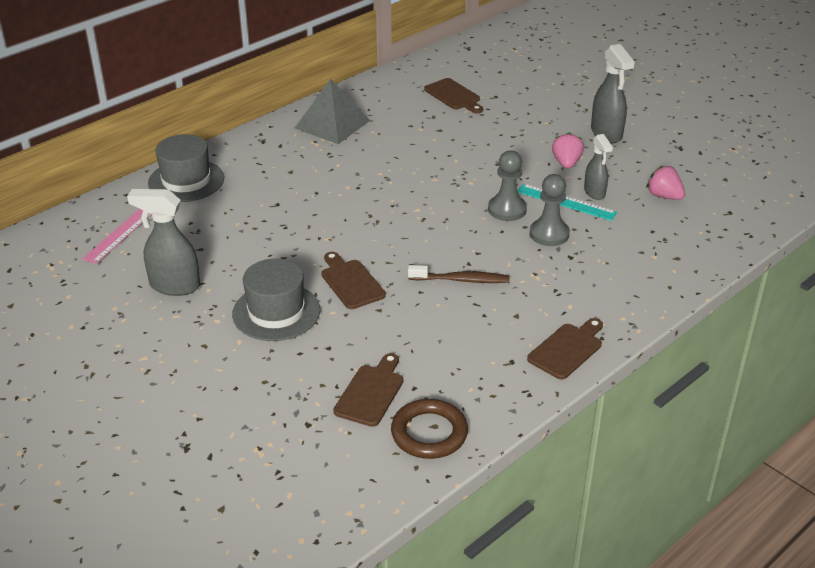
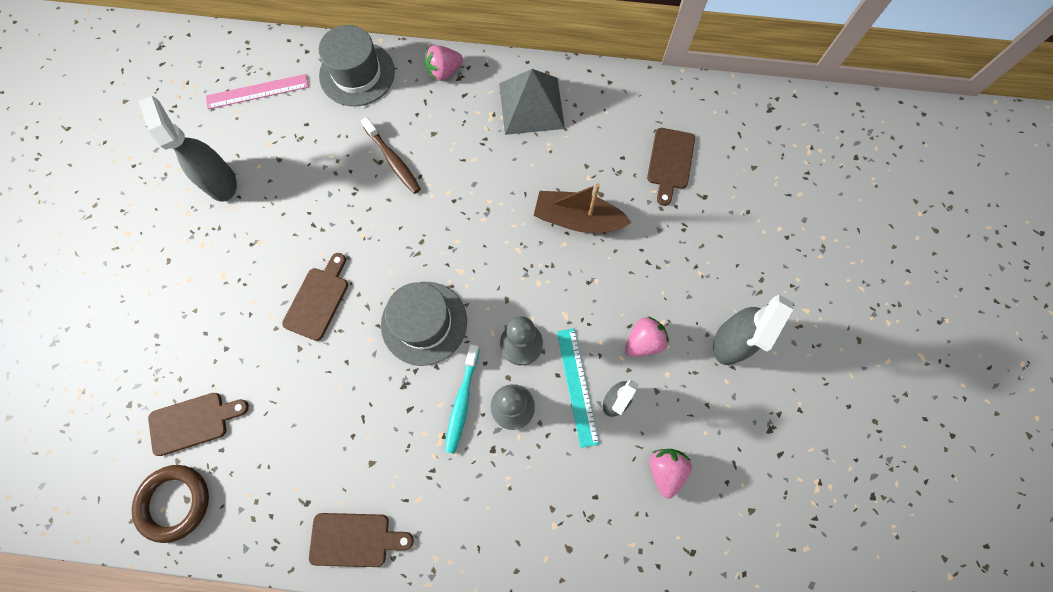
camera: 50 degrees right, 35 degrees up
grey hat [232,258,320,341] -> grey hat moved to [381,282,467,366]
brown toothbrush [408,265,509,283] -> brown toothbrush moved to [361,117,421,194]
none -> pink strawberry [425,45,463,81]
none -> turquoise toothbrush [445,344,480,454]
none -> brown boat [534,183,632,233]

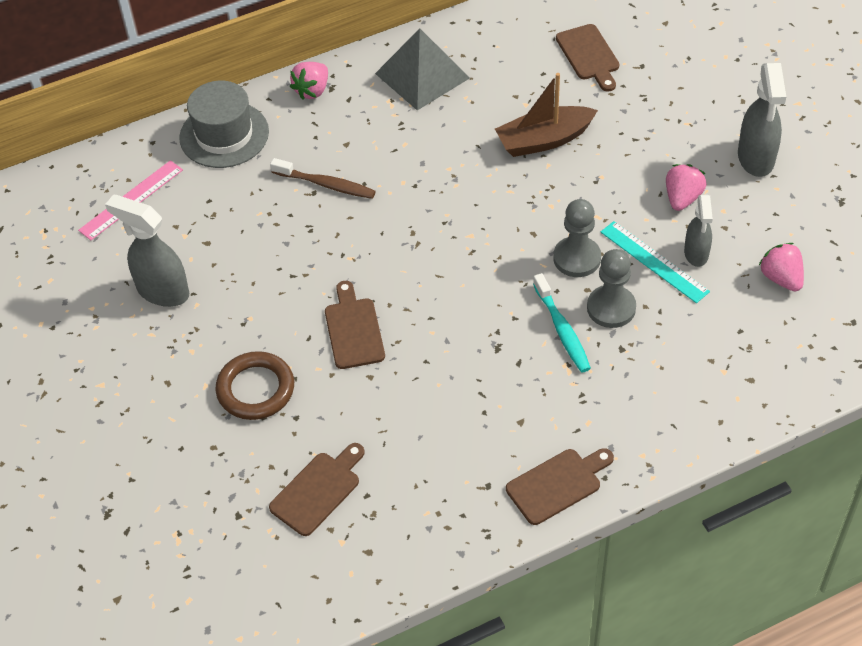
camera: 30 degrees left, 20 degrees down
brown ring [132,465,209,543] -> brown ring moved to [215,351,294,420]
grey hat [381,282,467,366] -> none

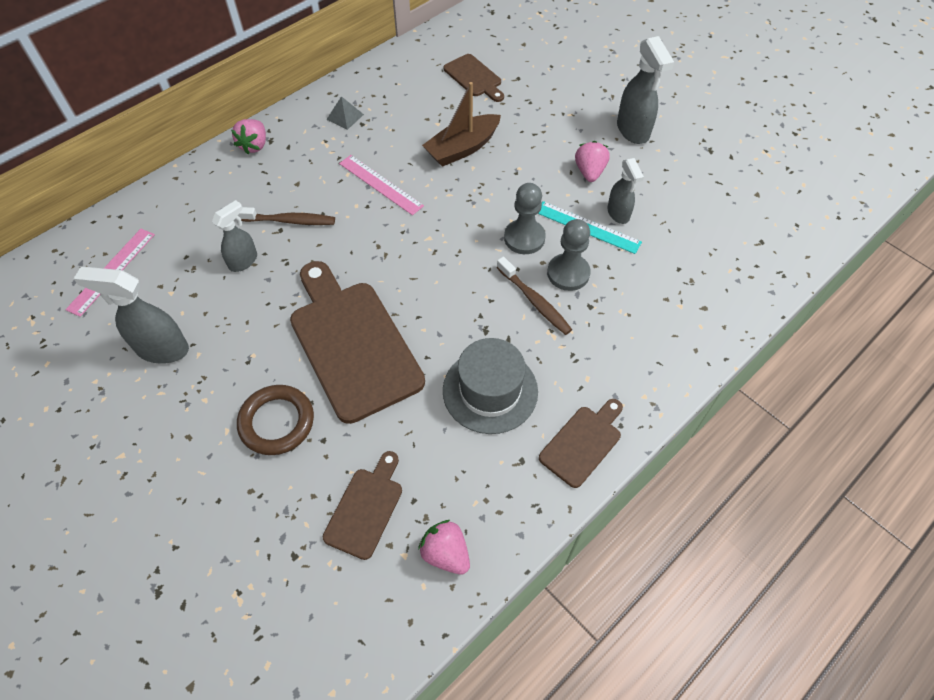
camera: 20 degrees left, 5 degrees up
grey hat [179,81,269,168] -> grey hat moved to [443,338,538,434]
brown cutting board [325,281,385,369] -> brown cutting board [290,261,425,424], size x1.97
grey pyramid [375,28,470,110] -> grey pyramid [326,96,364,130], size x0.47
turquoise toothbrush [533,273,591,373] -> brown toothbrush [497,257,572,335]
pink strawberry [759,243,804,291] -> pink strawberry moved to [418,520,470,575]
none -> grey spray bottle [212,200,257,272]
none -> pink ruler [339,155,424,215]

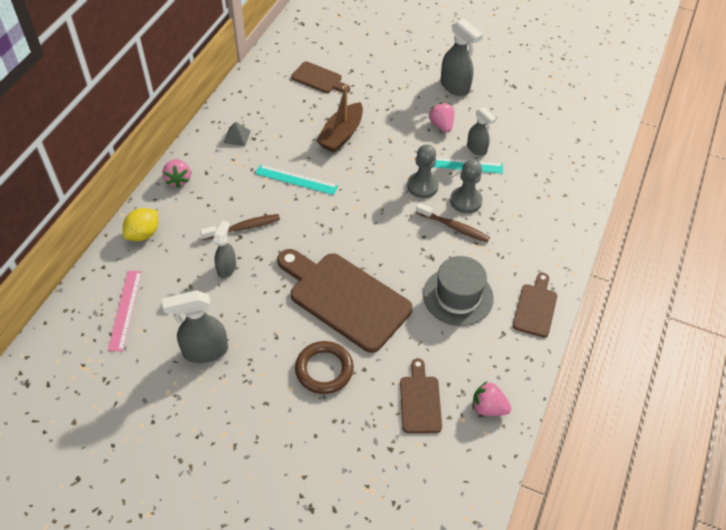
camera: 25 degrees left, 5 degrees down
pink ruler [339,155,424,215] -> turquoise ruler [255,164,338,195]
none -> yellow lemon [123,208,158,241]

